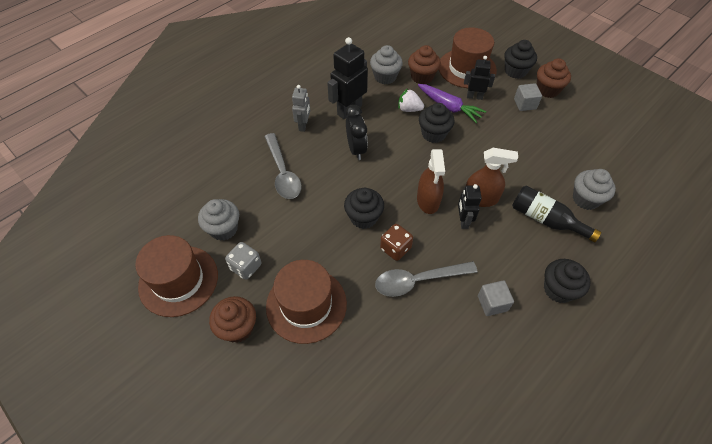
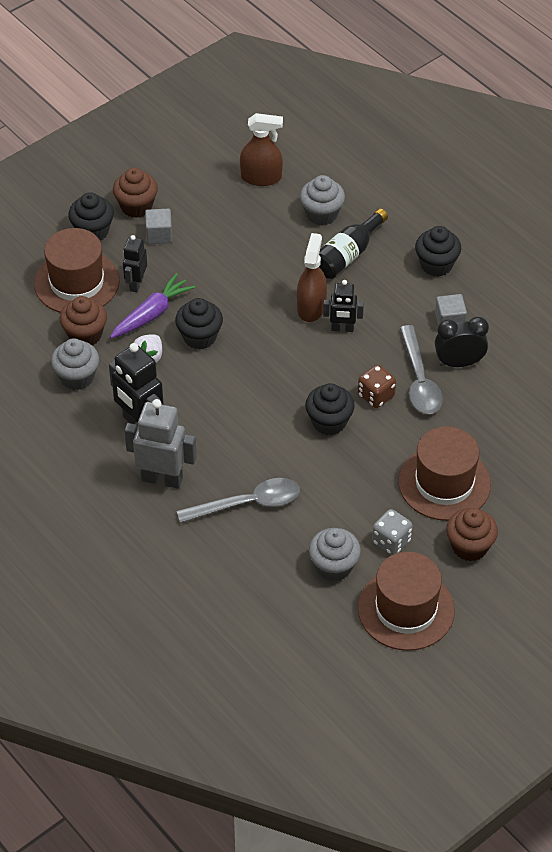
camera: 85 degrees left, 5 degrees down
grey robot [292,85,310,132] -> grey robot [125,399,197,489], size x1.67
black clock [346,105,368,160] -> black clock moved to [435,317,489,367]
brown spray bottle [417,149,445,214] -> brown spray bottle moved to [240,113,283,186]

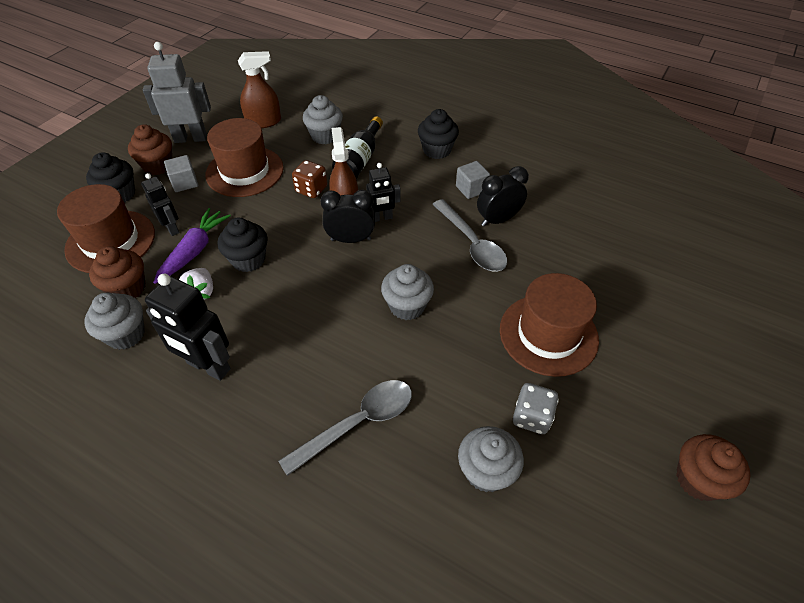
camera: 20 degrees left, 0 degrees up
black robot [123,235,147,292] -> black robot turned 150 degrees clockwise [141,173,179,236]
grey robot [125,399,197,489] -> grey robot moved to [143,42,211,143]
black cupcake [305,383,355,435] -> grey cupcake [381,264,434,320]
brown dice [358,365,396,408] -> brown dice moved to [292,160,327,198]
brown hat [358,552,455,651] -> brown hat moved to [205,118,283,197]
brown cupcake [446,508,498,561] -> brown cupcake moved to [676,434,750,501]
none -> black clock [320,190,375,243]

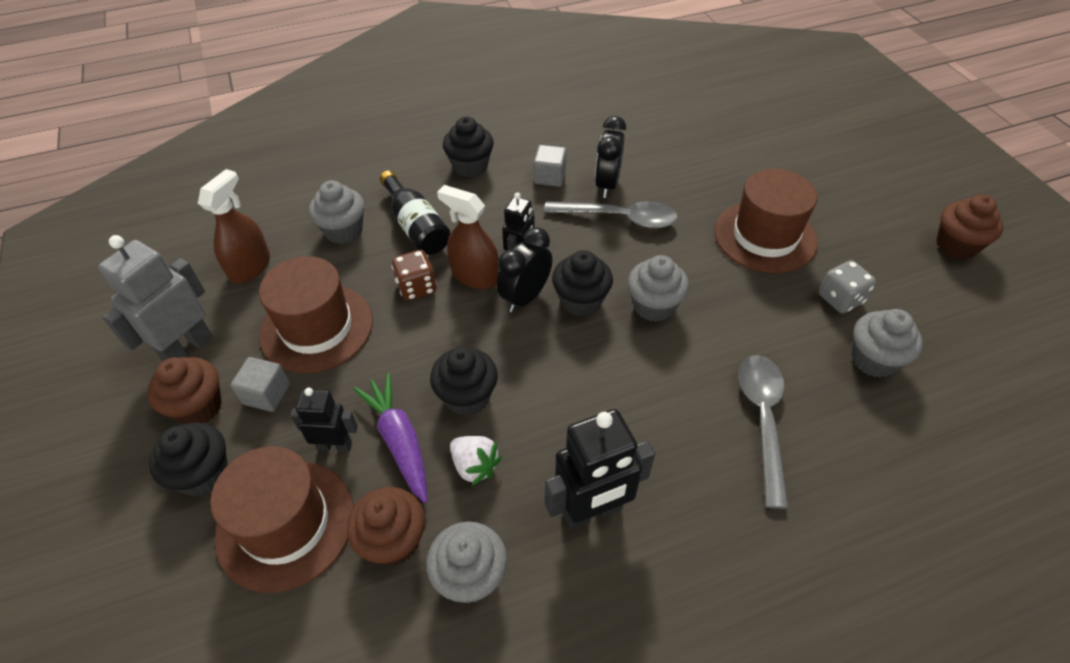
camera: 50 degrees left, 0 degrees up
none -> black cupcake [552,250,613,317]

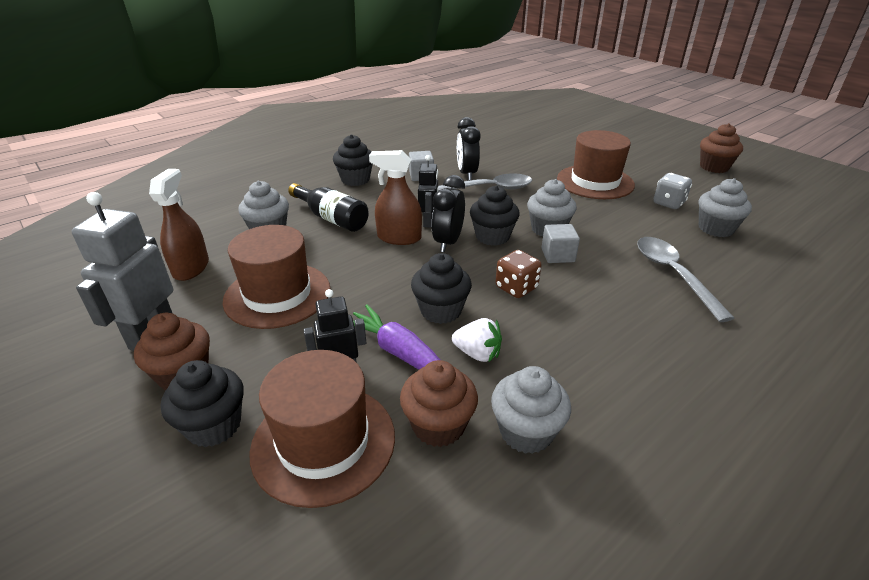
camera: 20 degrees left, 15 degrees down
grey cube [231,357,290,412] -> grey cube moved to [541,224,580,263]
brown dice [391,250,437,301] -> brown dice moved to [495,250,542,298]
black robot [545,409,655,531] -> none

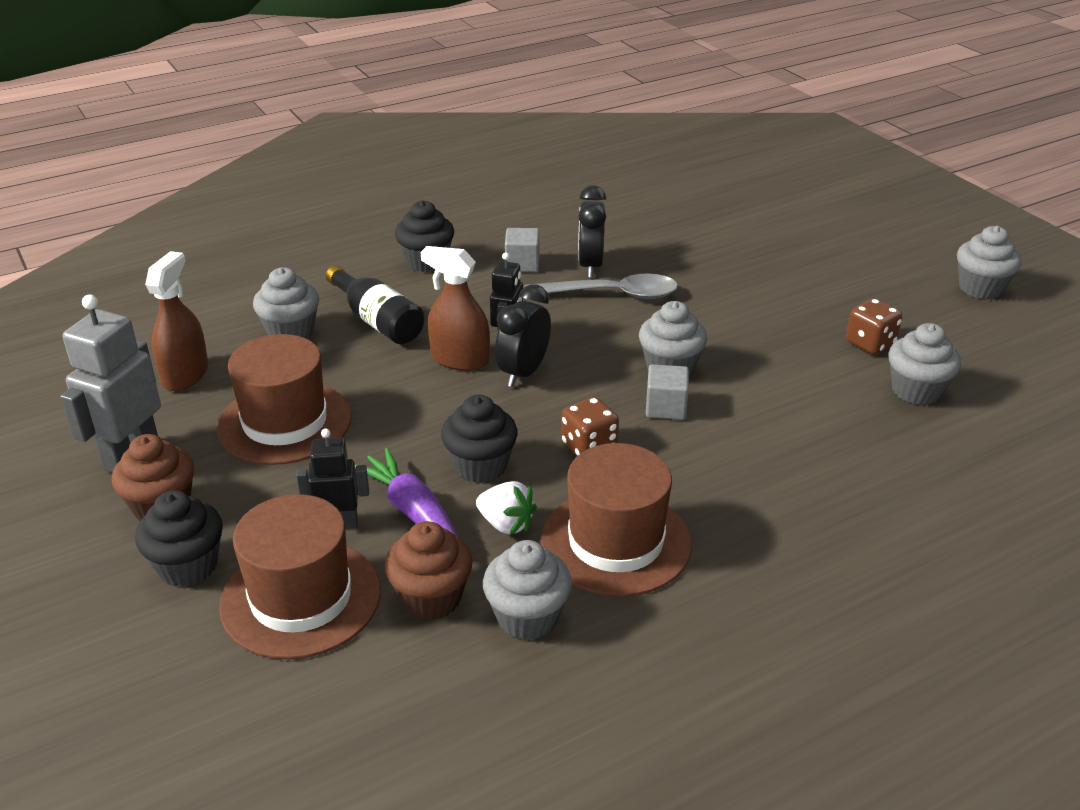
camera: 10 degrees right, 0 degrees up
black cupcake [470,186,520,246] -> none
brown hat [557,130,635,199] -> brown hat moved to [541,443,692,597]
grey spoon [637,237,734,322] -> none
grey dice [653,173,692,209] -> brown dice [846,299,903,354]
brown cupcake [700,123,743,173] -> grey cupcake [957,226,1021,300]

